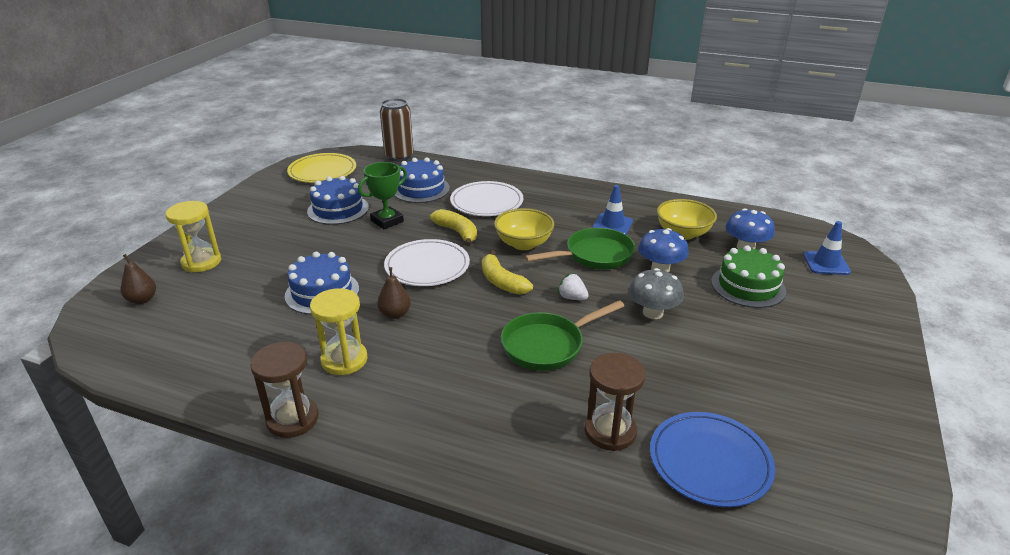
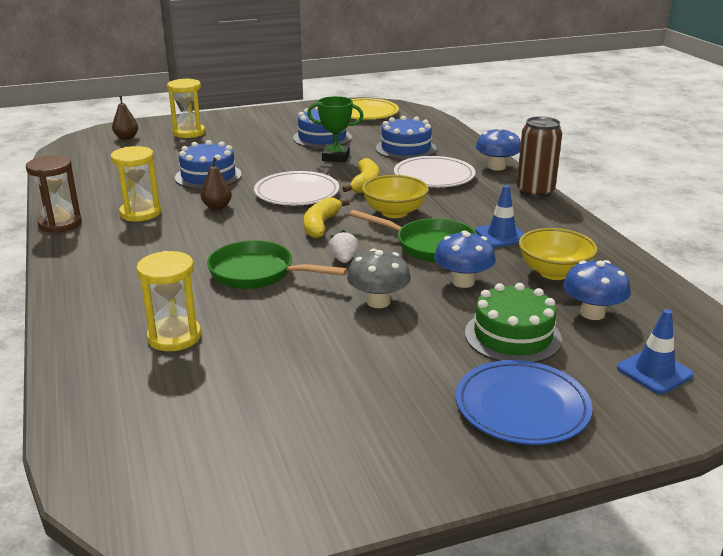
camera: 50 degrees right, 5 degrees down
brown can [380,98,414,161] -> brown can moved to [517,116,562,198]
brown hourglass [585,353,646,451] -> yellow hourglass [136,251,201,351]
blue plate [650,412,775,507] -> blue plate moved to [456,360,593,445]
none -> blue mushroom [476,127,521,171]

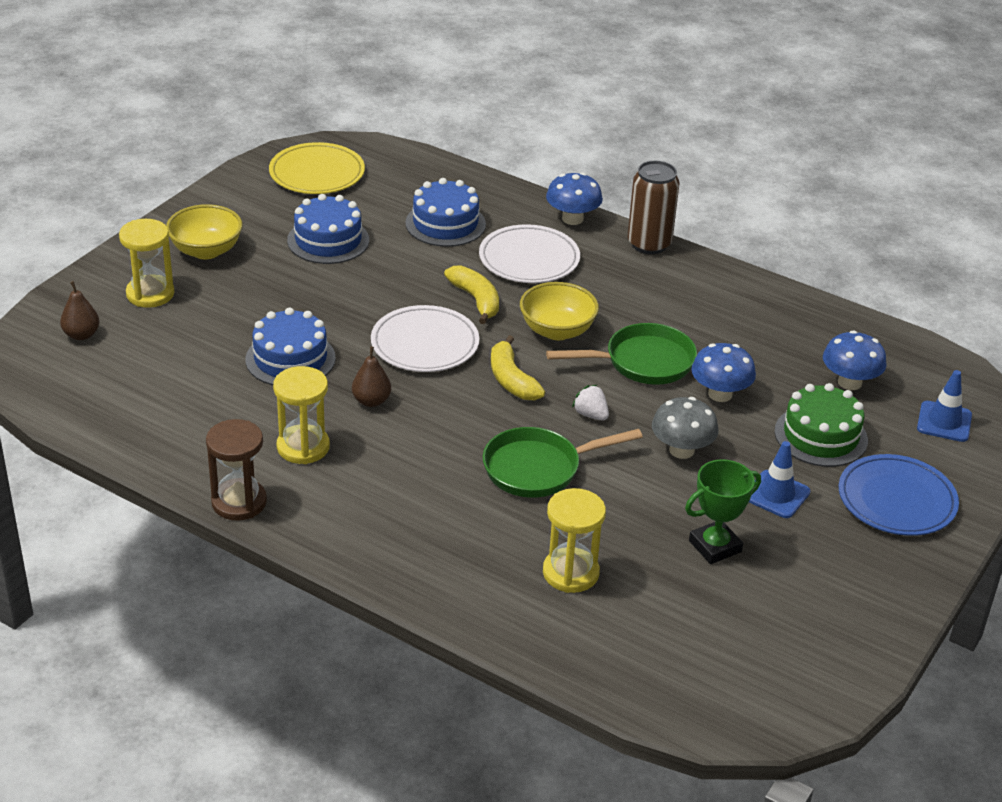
camera: 40 degrees left, 10 degrees up
green trophy [307,96,364,162] -> green trophy moved to [685,459,761,564]
blue traffic cone [475,185,524,247] -> blue traffic cone moved to [749,441,810,518]
yellow bowl [519,228,598,280] -> yellow bowl moved to [166,204,242,259]

